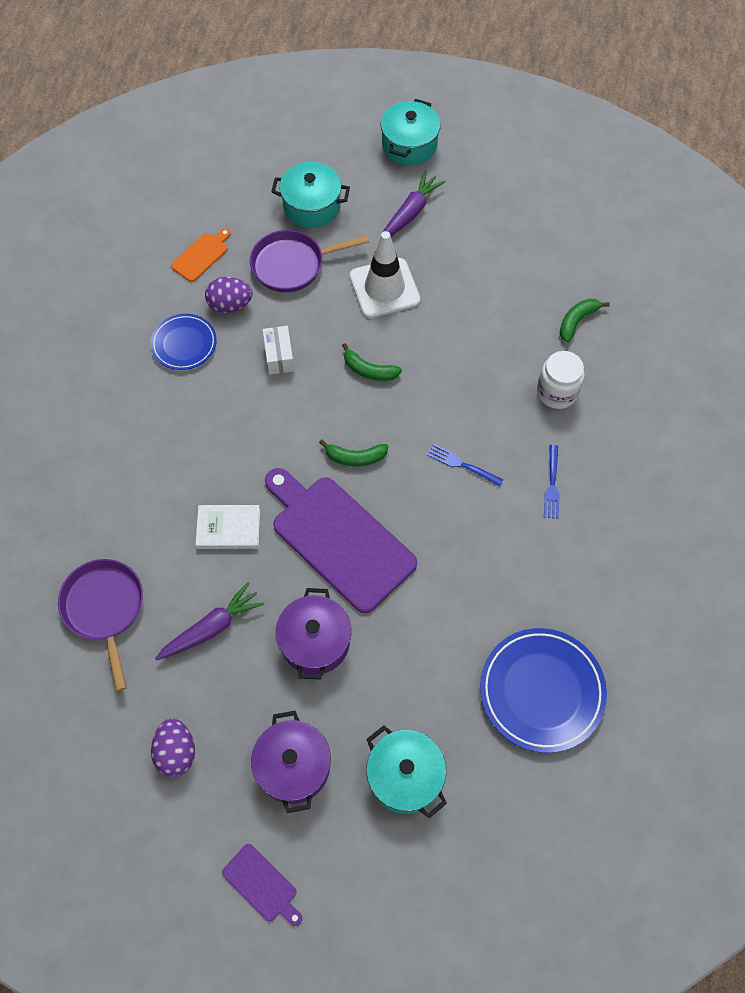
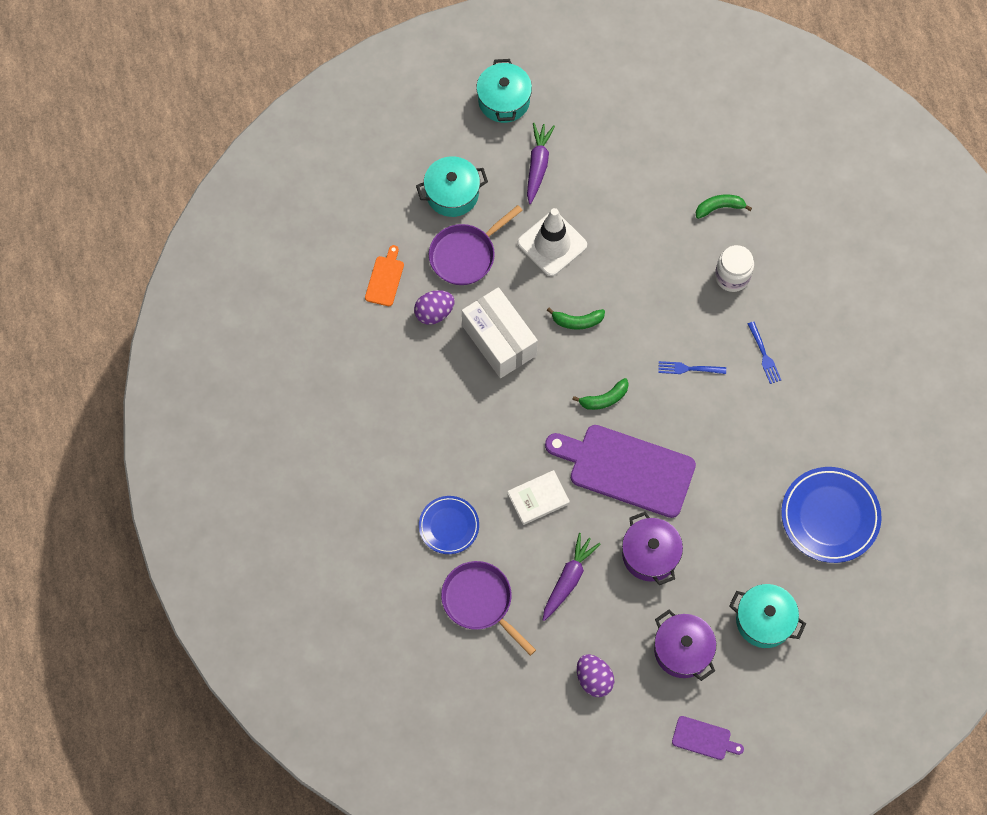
camera: 25 degrees left, 5 degrees up
blue plate [150,314,217,370] -> blue plate moved to [419,496,479,554]
white box [262,326,294,375] -> white box [462,287,538,378], size x1.98
green banana [560,299,610,342] -> green banana turned 60 degrees clockwise [696,194,752,219]

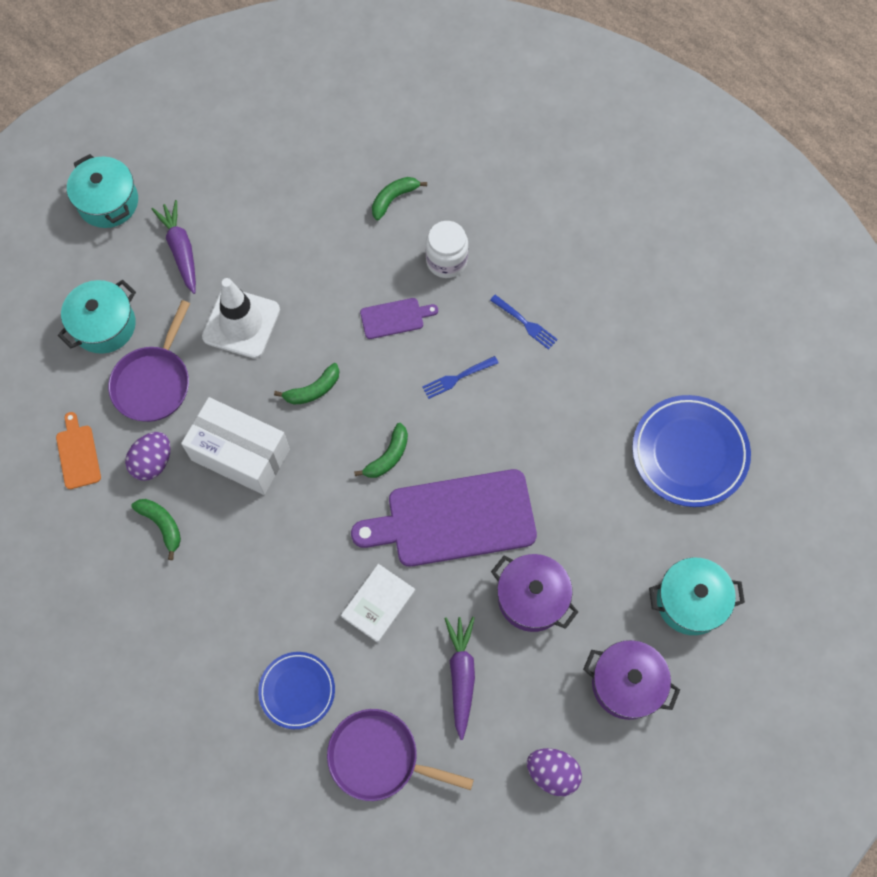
camera: 30 degrees left, 0 degrees up
purple cutting board [672,716,744,760] -> purple cutting board moved to [360,298,438,339]
none -> green banana [131,499,181,560]

